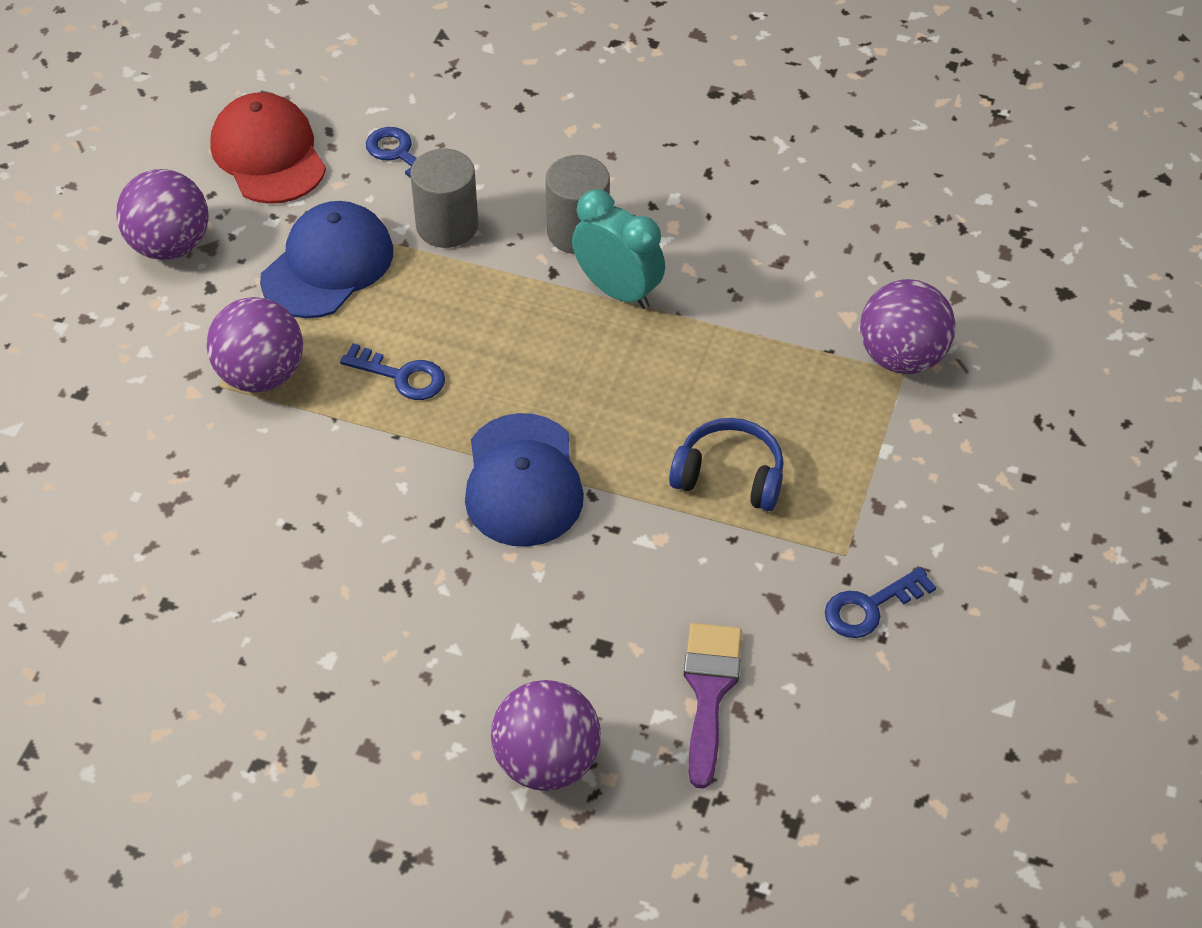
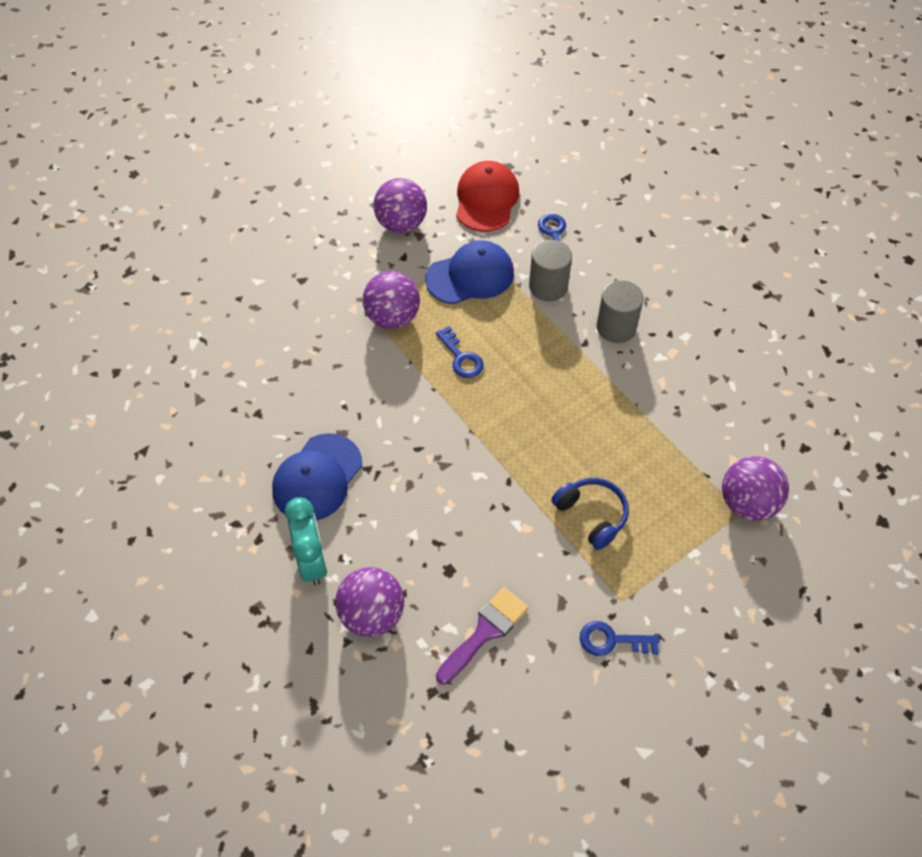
camera: 35 degrees right, 5 degrees up
blue cap [465,413,584,547] -> blue cap moved to [272,433,362,521]
turquoise clock [572,189,665,309] -> turquoise clock moved to [285,497,327,586]

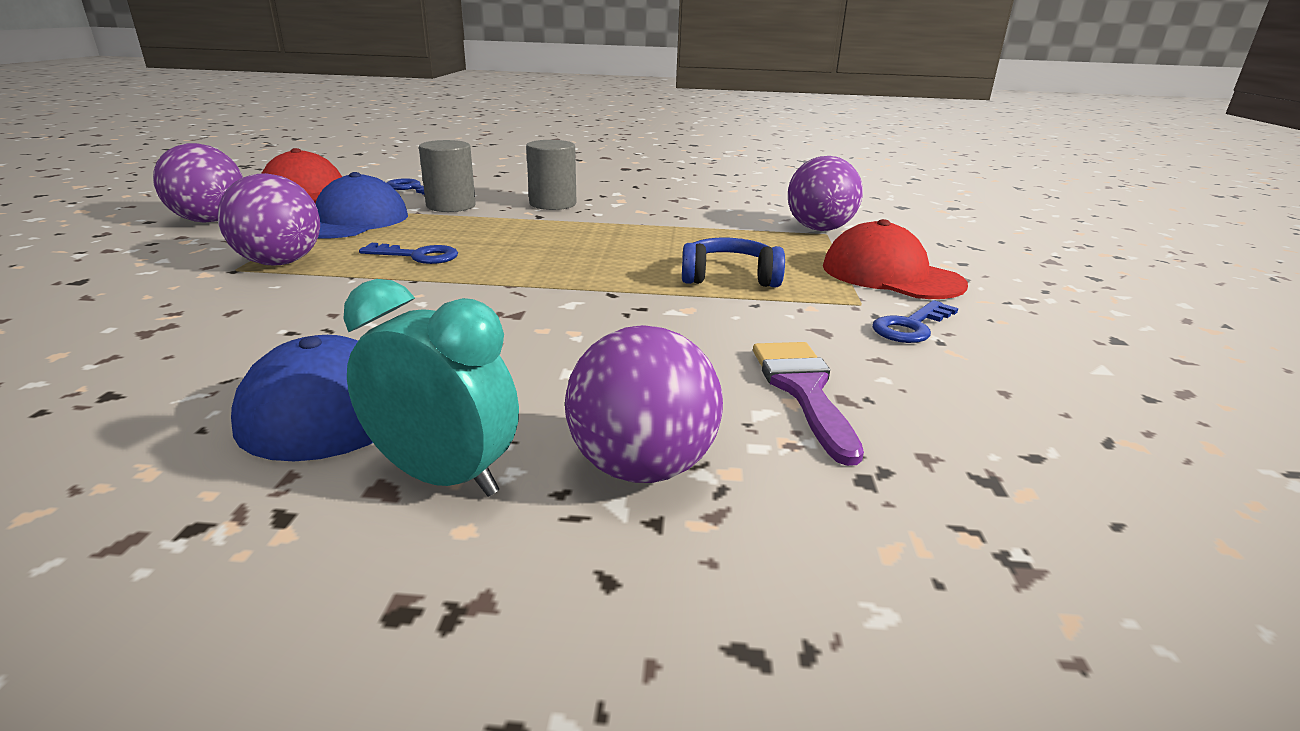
camera: 50 degrees left, 30 degrees down
none -> red cap [823,219,968,299]

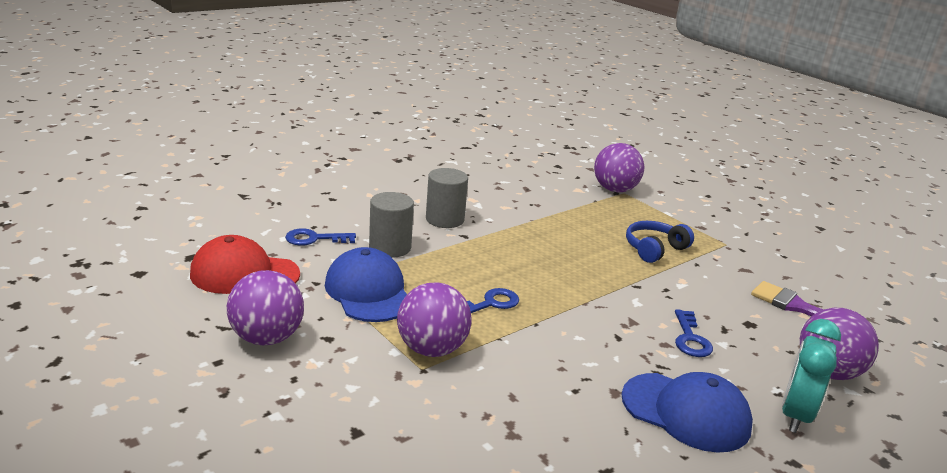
camera: 45 degrees left, 0 degrees up
turquoise clock [343,279,519,497] -> turquoise clock turned 45 degrees counterclockwise [782,319,841,433]
red cap [823,219,968,299] -> none
blue key [872,300,958,343] -> blue key moved to [675,309,713,357]

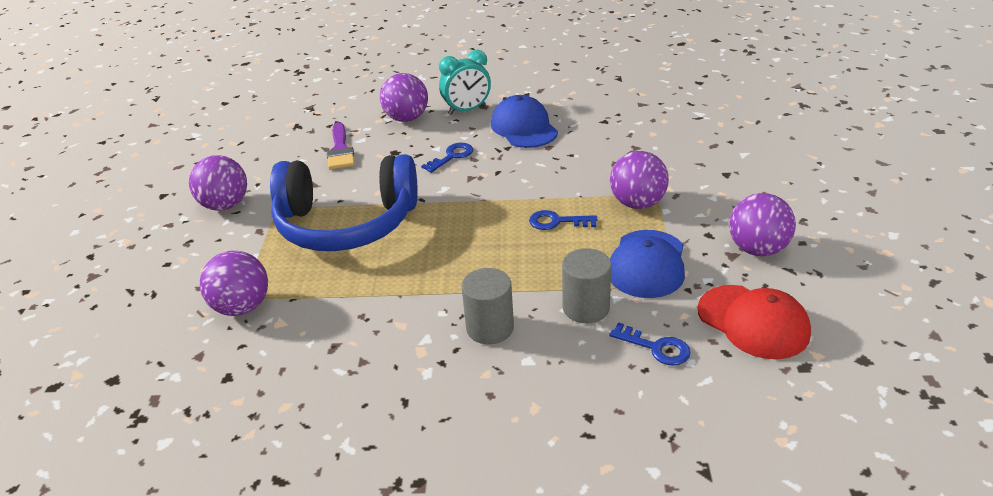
camera: 135 degrees left, 10 degrees up
blue headphones [626,221,694,263] -> blue headphones [270,154,418,251], size x2.24
none -> purple ball [189,155,247,211]

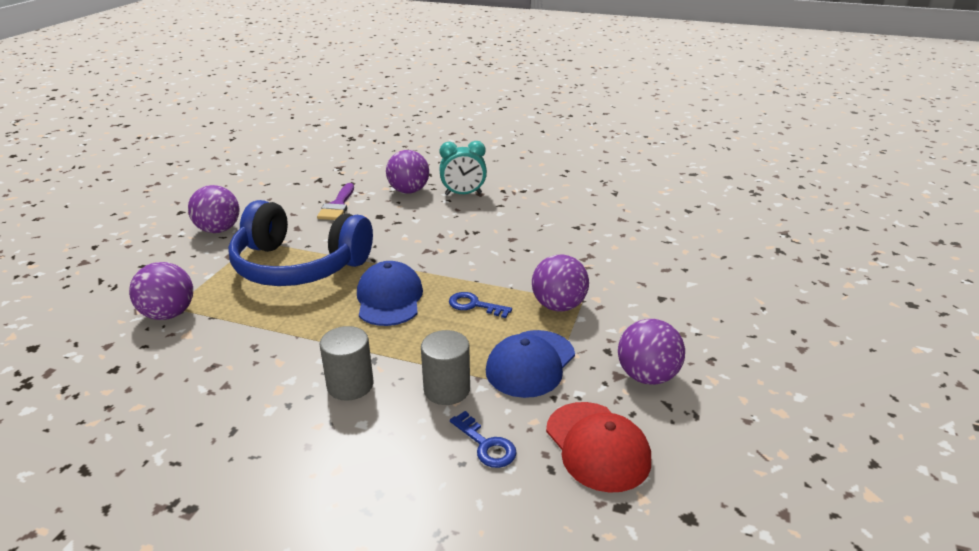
camera: 15 degrees right, 5 degrees down
blue key [421,143,473,173] -> none
blue cap [491,95,558,148] -> blue cap moved to [357,261,423,326]

